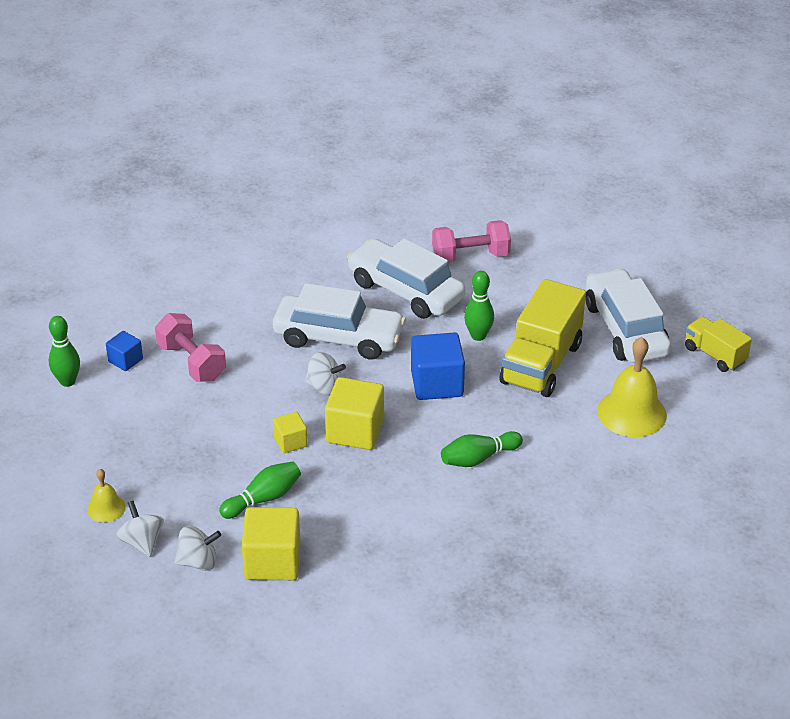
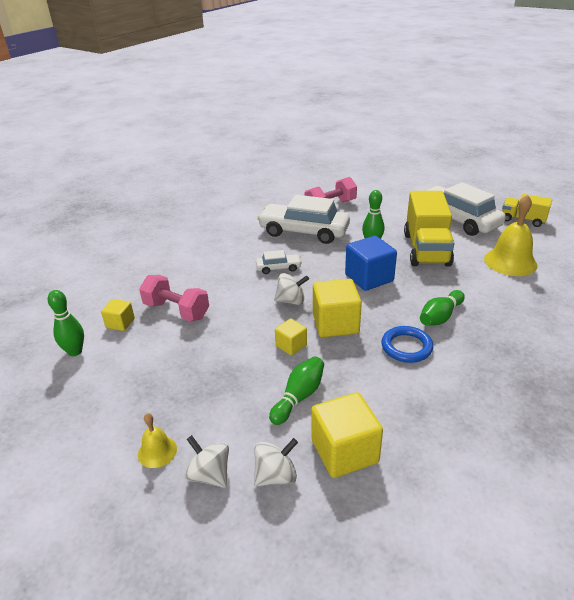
camera: 20 degrees left, 5 degrees down
blue cube [106,331,143,371] -> yellow cube [101,299,135,331]
white car [273,283,406,360] -> white car [256,250,302,274], size x0.46
none -> blue ring [382,326,433,363]

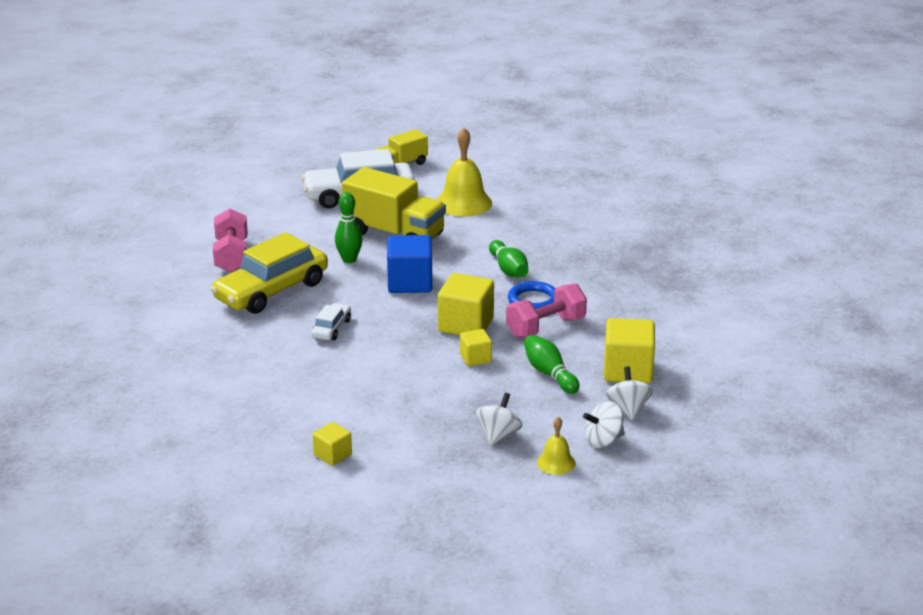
camera: 65 degrees left, 5 degrees down
green bowling pin [48,290,84,356] -> none
pink dumbbell [139,275,209,321] -> pink dumbbell moved to [506,284,587,338]
white car [257,195,350,244] -> yellow car [210,232,328,314]
white spinning top [274,273,309,305] -> white spinning top moved to [476,393,522,446]

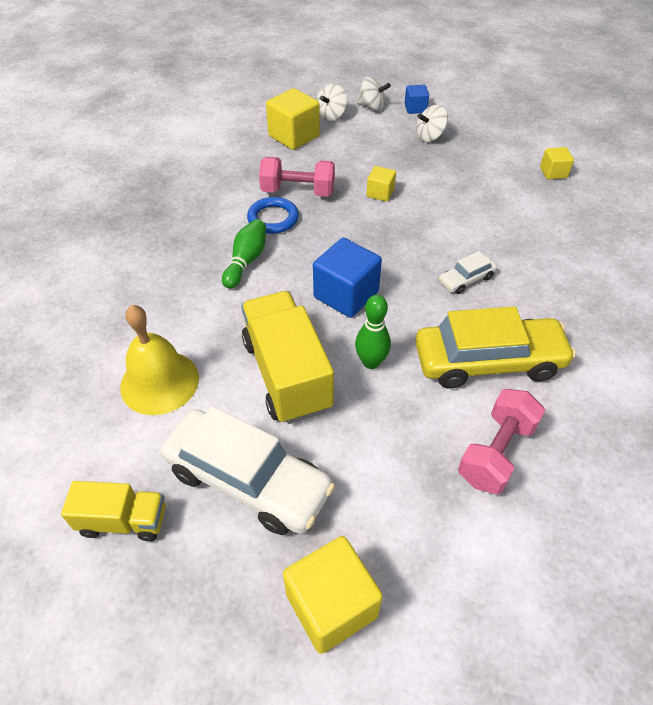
camera: 140 degrees left, 20 degrees up
yellow cube [438,273,494,335] -> yellow cube moved to [283,536,383,654]
green bowling pin [524,335,580,394] -> none
yellow bell [537,417,576,475] -> blue cube [405,85,429,114]

